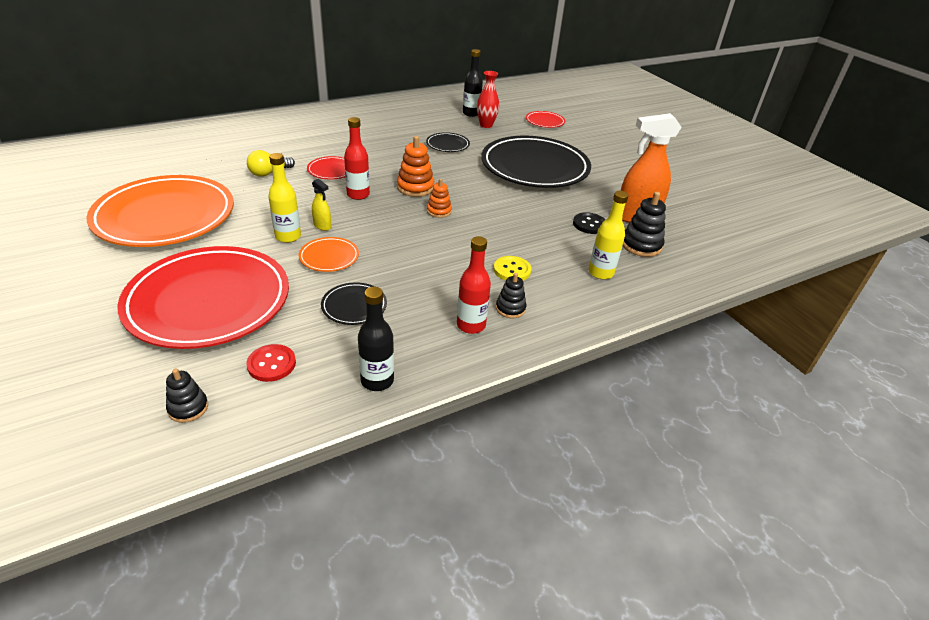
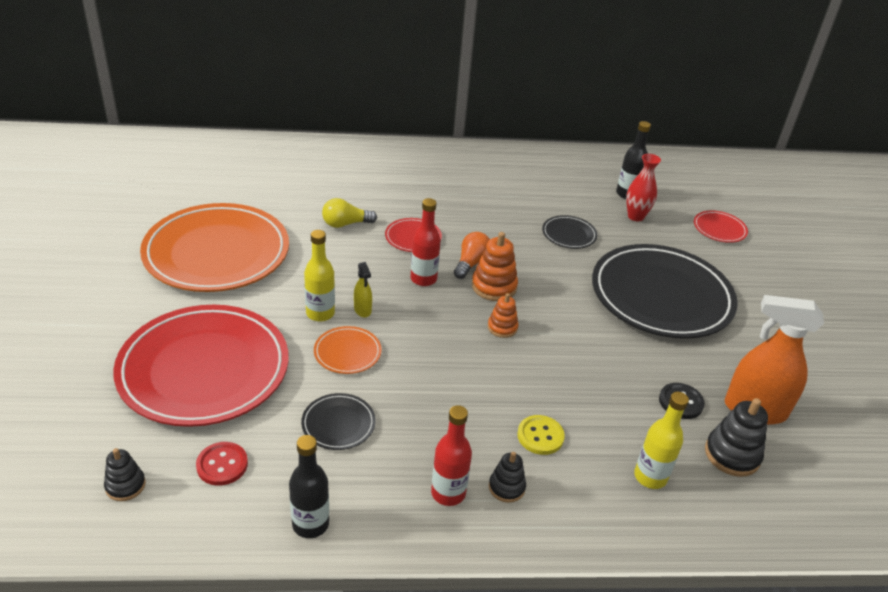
camera: 25 degrees right, 0 degrees up
none -> orange light bulb [454,232,490,279]

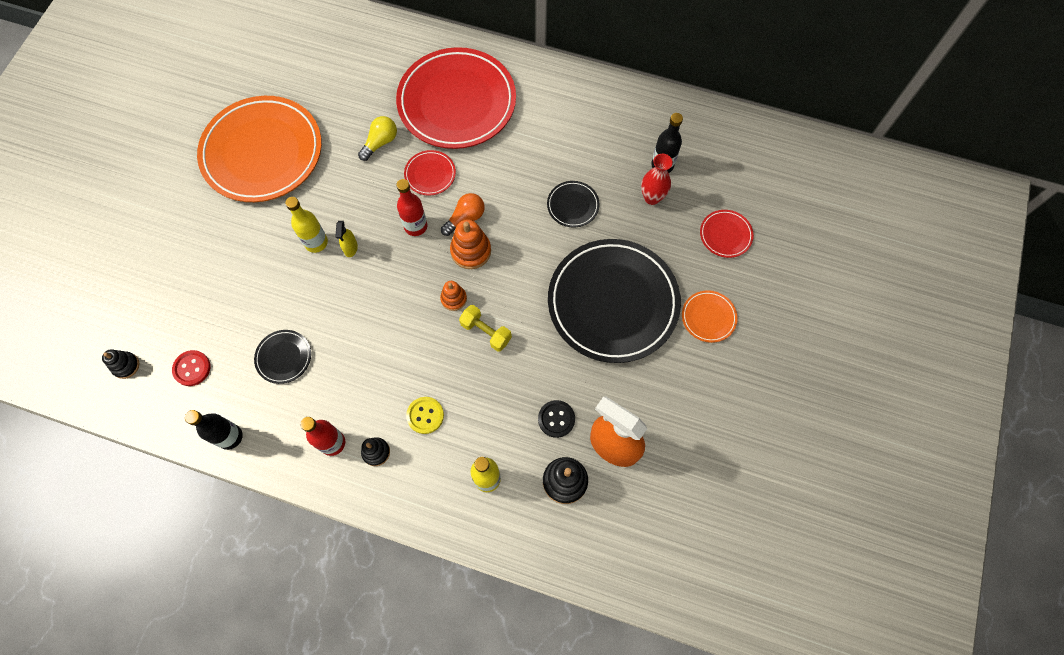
camera: 25 degrees right, 30 degrees up
red plate [113,305,289,427] -> red plate moved to [396,47,516,149]
orange plate [314,326,382,374] -> orange plate moved to [682,290,738,343]
yellow light bulb [322,198,377,228] -> yellow light bulb turned 120 degrees clockwise [358,116,397,161]
none -> yellow dumbbell [459,305,512,352]

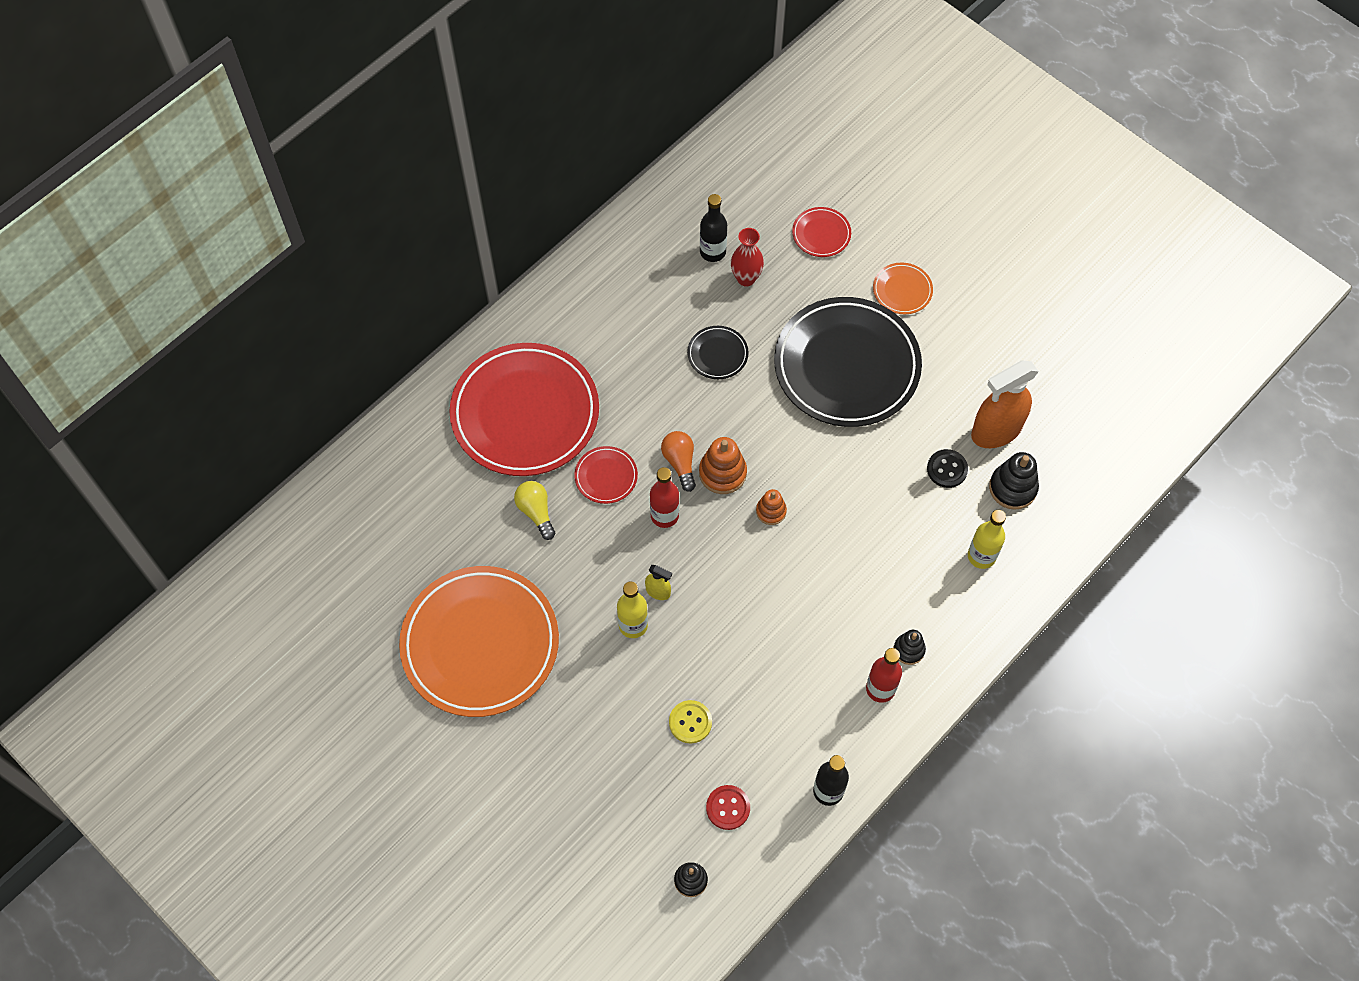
camera: 65 degrees left, 5 degrees down
black plate [254,330,311,384] -> none
yellow button [406,397,444,434] -> yellow button moved to [669,700,712,744]
yellow dumbbell [459,305,512,352] -> none

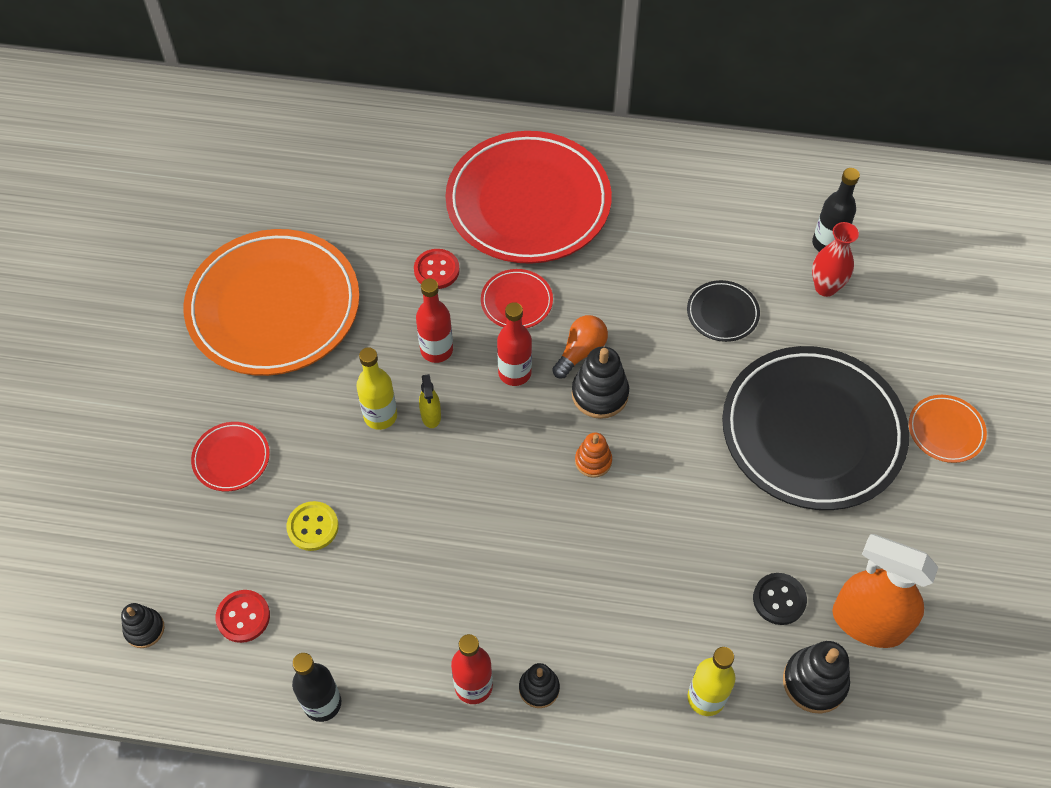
camera: 55 degrees right, 5 degrees down
yellow light bulb [514,481,555,540] -> red button [414,249,460,289]
orange stacking toy [699,437,747,494] -> black stacking toy [572,346,629,419]
red plate [792,207,851,257] -> red plate moved to [191,422,270,491]
none -> red bottle [416,278,453,363]

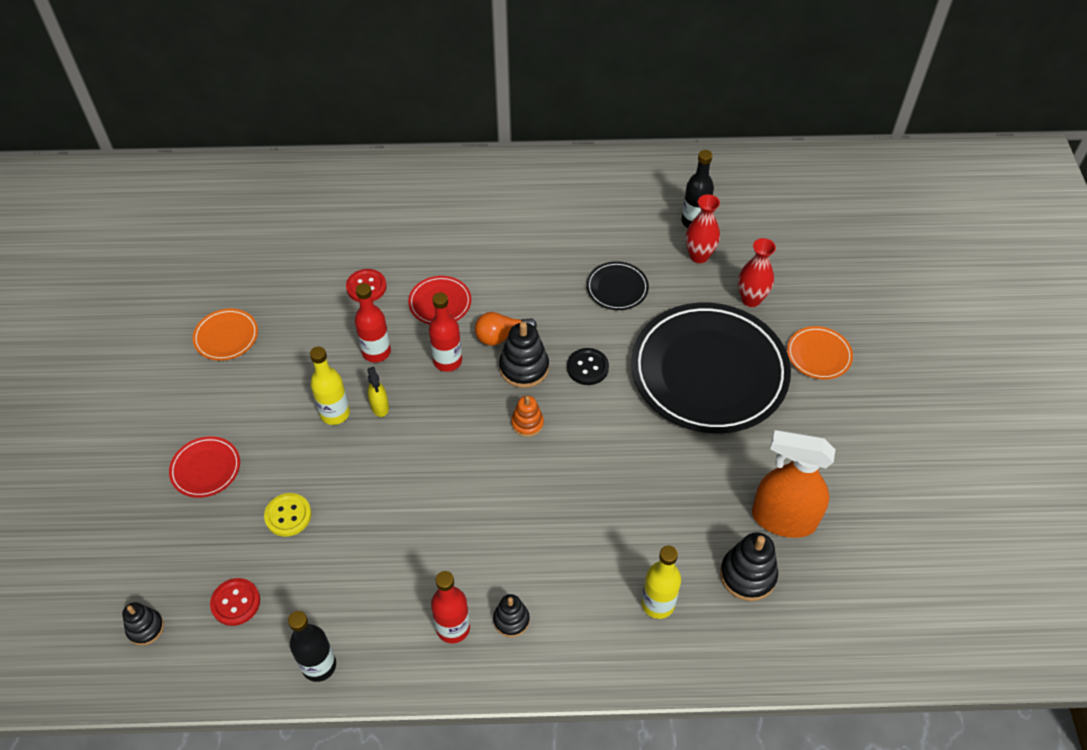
camera: 10 degrees left, 5 degrees down
orange plate [184,229,360,376] -> orange plate [193,309,258,361], size x0.42
red plate [445,131,612,264] -> none
orange light bulb [552,315,608,378] -> orange light bulb turned 135 degrees counterclockwise [475,312,537,346]
black button [753,573,807,625] -> black button moved to [567,348,609,385]
none -> red vase [738,238,776,307]

